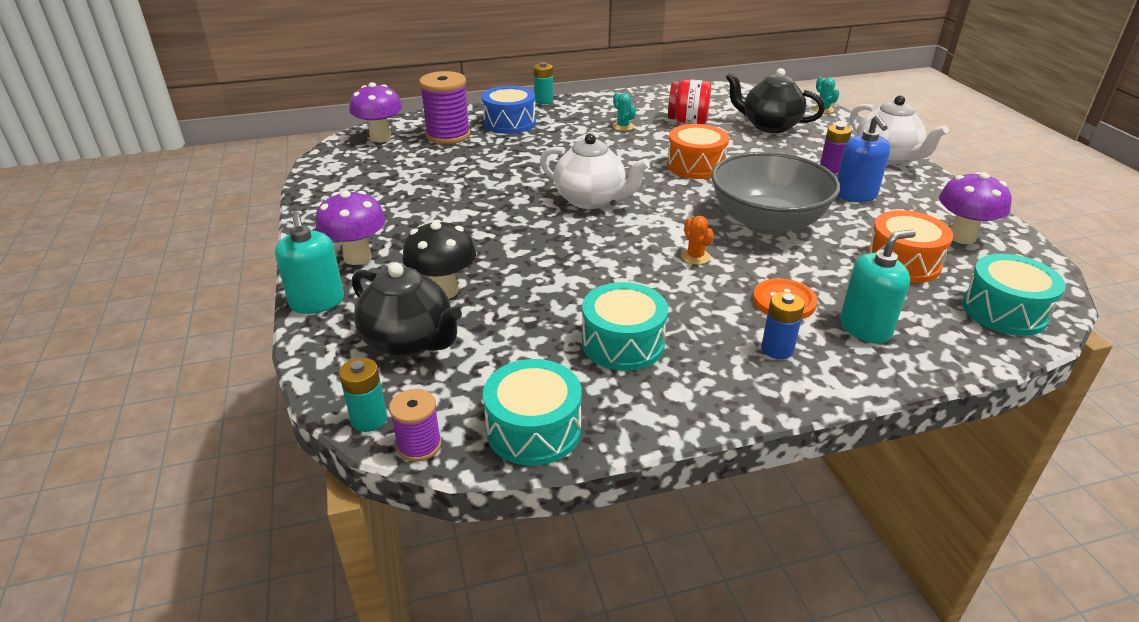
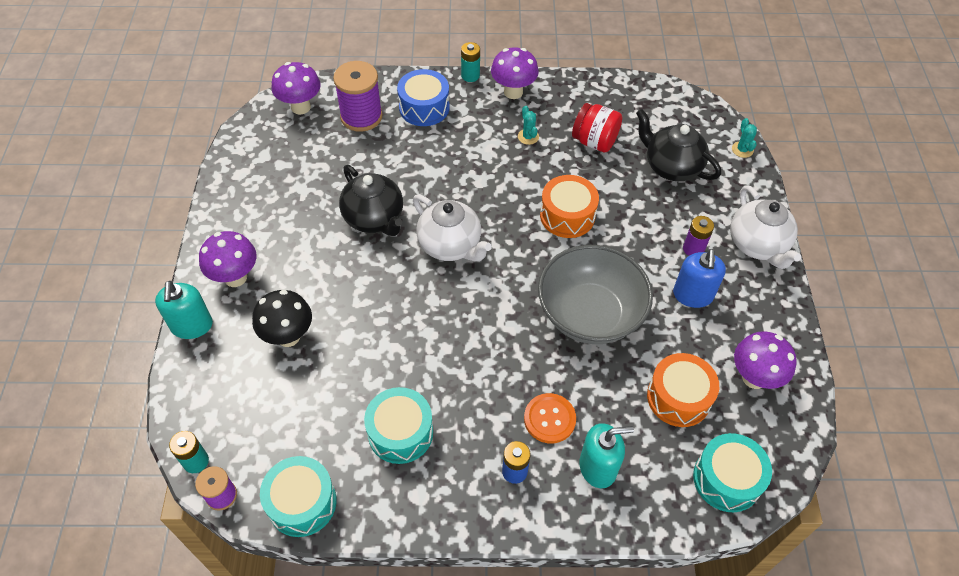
camera: 15 degrees right, 20 degrees up
black teapot [352,263,462,358] -> black teapot moved to [339,165,403,236]
orange cactus [681,216,714,265] -> none
none -> purple mushroom [491,47,539,99]

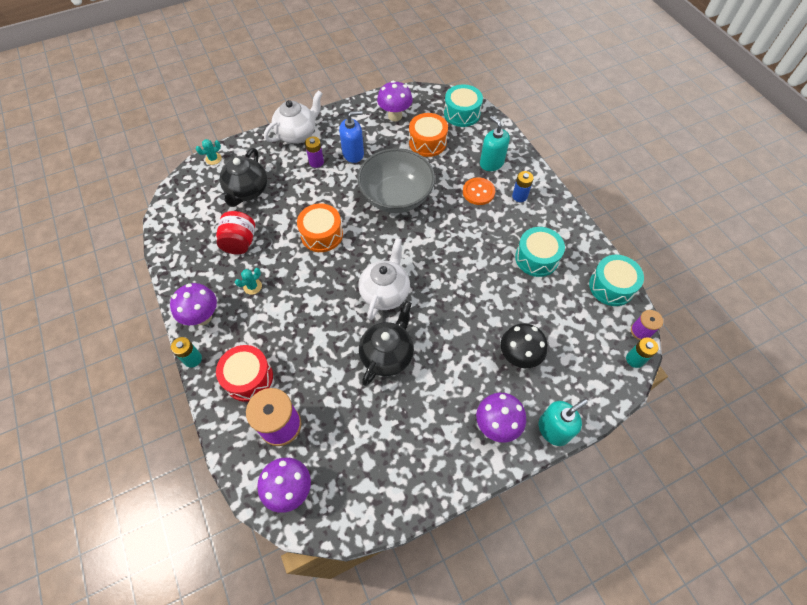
camera: 115 degrees left, 5 degrees up
blue drum [397,69,450,126] -> red drum [216,345,273,402]

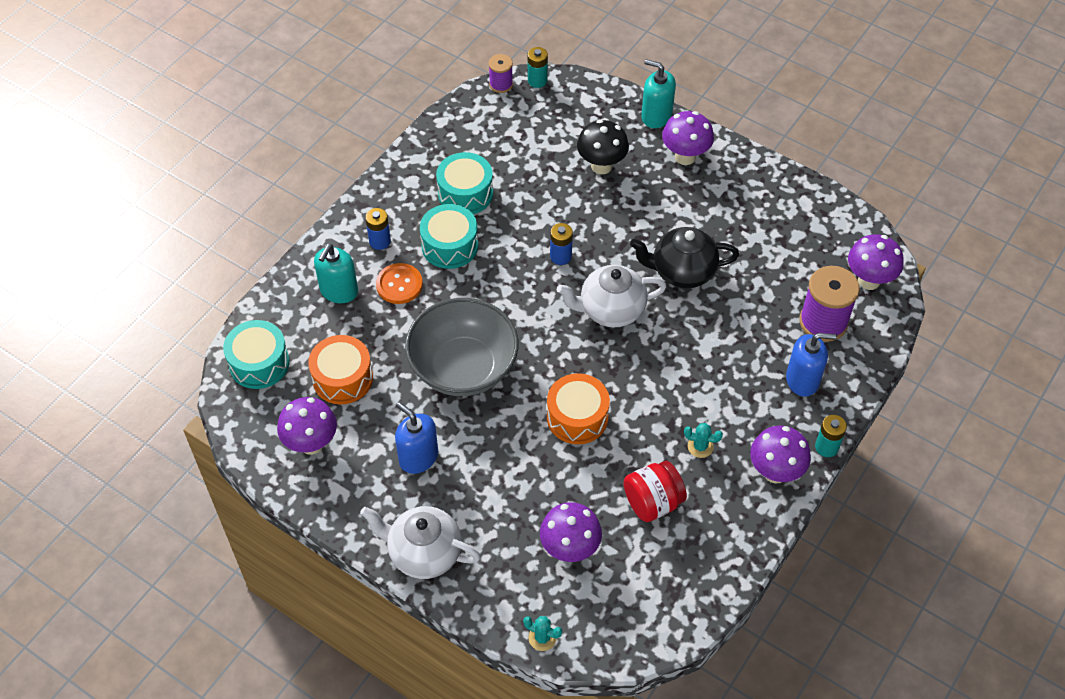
camera: 120 degrees left, 5 degrees down
red drum [216,345,273,402] -> blue soap dispenser [786,333,837,397]
black teapot [220,148,267,207] -> purple mushroom [540,502,602,562]
purple battery [305,136,324,168] -> none
turquoise drum [589,255,644,306] -> turquoise drum moved to [420,204,478,269]
none -> blue battery [550,223,573,265]

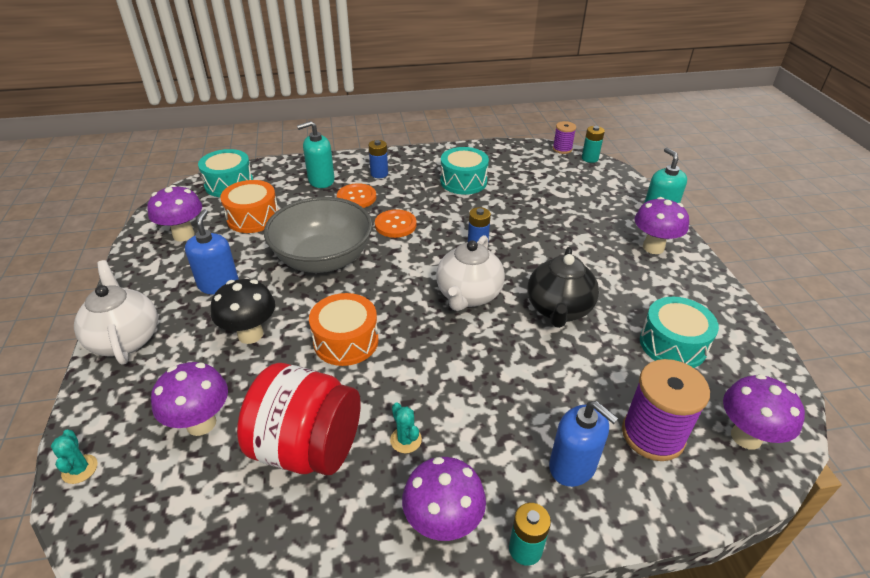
camera: 45 degrees right, 15 degrees down
turquoise drum [420,204,478,269] -> turquoise drum moved to [640,297,719,368]
white teapot [557,265,667,328] -> white teapot turned 105 degrees counterclockwise [436,235,505,311]
black mushroom [577,119,629,174] -> black mushroom moved to [211,279,275,344]
red jar [624,461,687,522] -> red jar [237,363,361,475], size x1.54
black teapot [630,227,739,288] -> black teapot turned 120 degrees counterclockwise [528,247,599,328]
none -> orange button [375,209,417,238]

